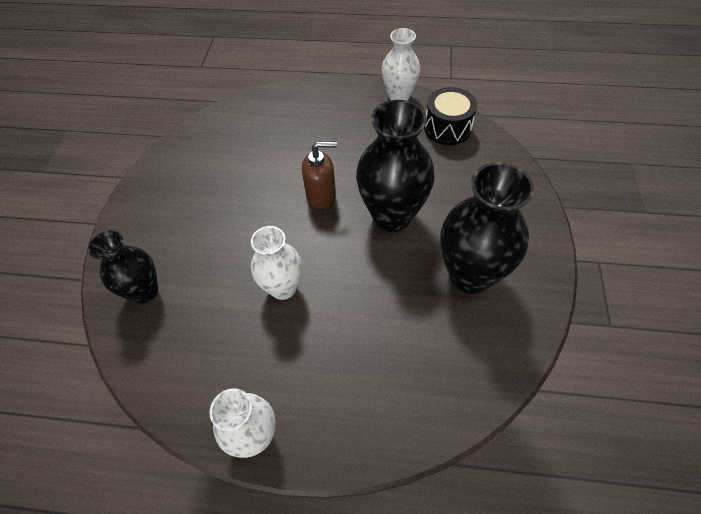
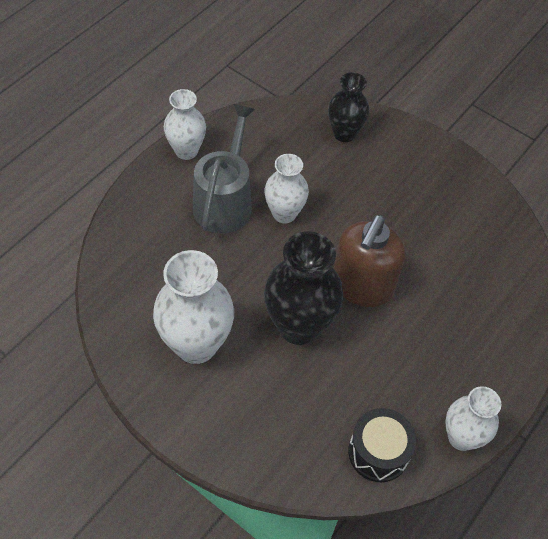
camera: 115 degrees right, 0 degrees up
brown soap dispenser [302,141,337,208] -> brown soap dispenser [334,215,406,307], size x1.62
black vase [440,162,534,294] -> white vase [153,250,234,364]
none -> grey watering can [193,104,255,234]

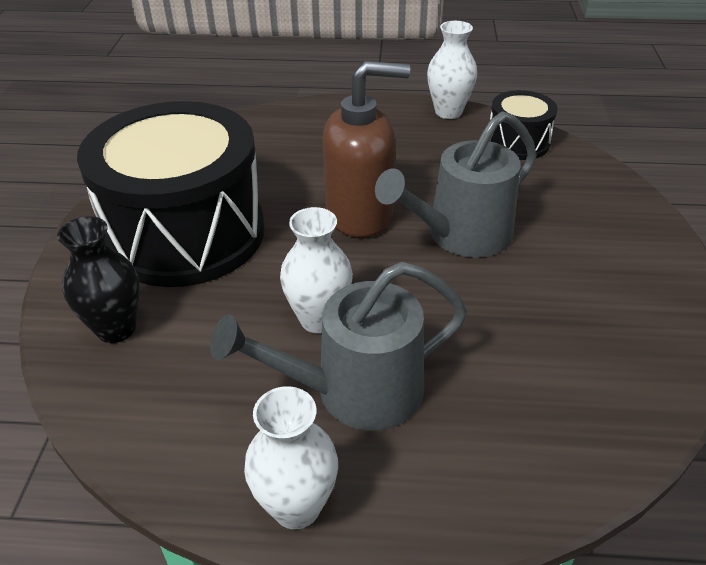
camera: 120 degrees left, 15 degrees down
white vase [153,250,234,364] -> none
black vase [264,231,343,345] -> grey watering can [375,111,537,258]
none -> black drum [77,101,265,287]

